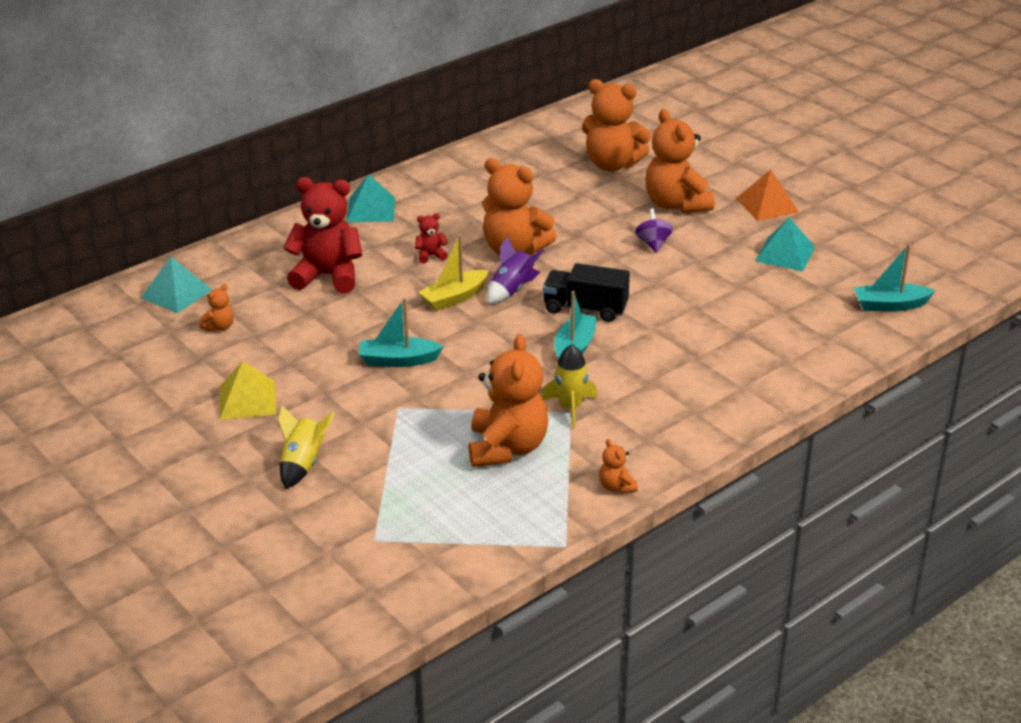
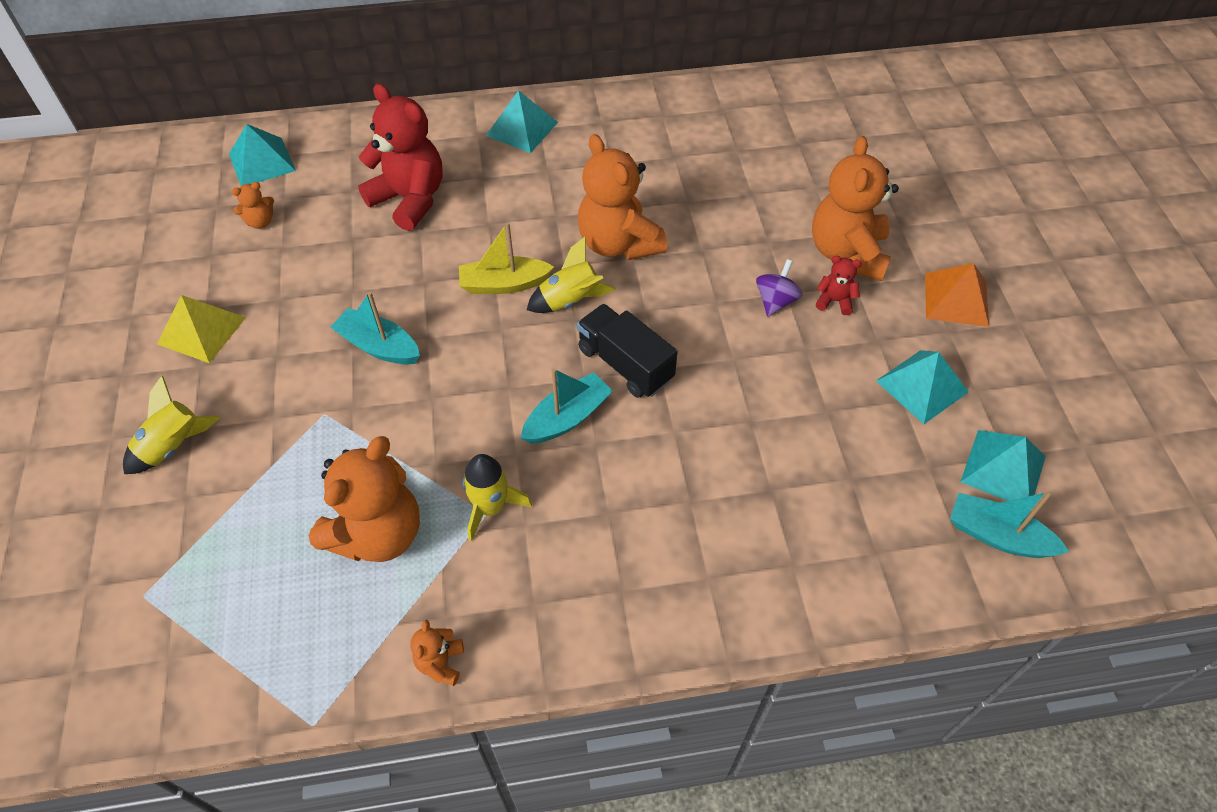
camera: 30 degrees right, 20 degrees up
red teddy bear [415,213,448,263] -> red teddy bear moved to [816,256,862,315]
purple rocket [487,237,545,304] -> yellow rocket [527,237,616,313]
orange teddy bear [582,79,651,171] -> none
none -> turquoise pyramid [960,430,1046,501]

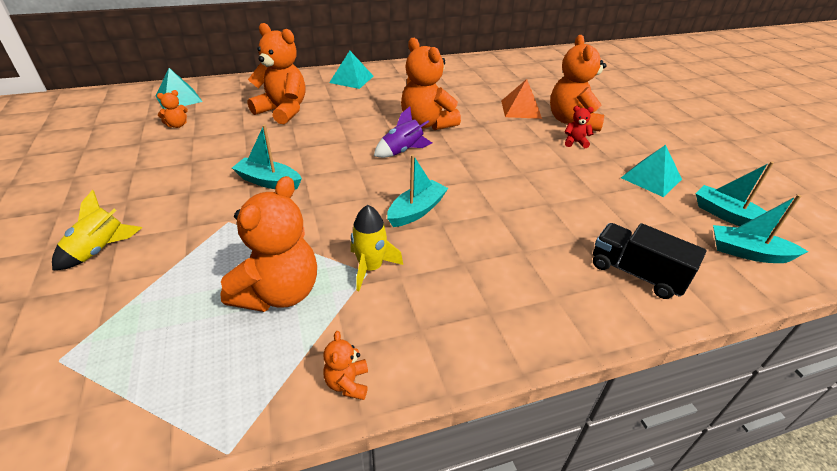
camera: 10 degrees left, 15 degrees down
yellow pyramid [157,295,246,363] -> none
red teddy bear [358,84,443,231] -> orange teddy bear [247,23,305,124]
yellow boat [459,222,554,294] -> none
yellow rocket [527,237,616,313] -> purple rocket [374,106,432,158]
black truck [577,304,678,398] -> black truck moved to [593,223,706,299]
purple spinning top [756,259,802,316] -> none
orange pyramid [925,263,989,327] -> orange pyramid moved to [501,79,542,119]
turquoise pyramid [960,430,1046,501] -> turquoise boat [696,161,779,228]

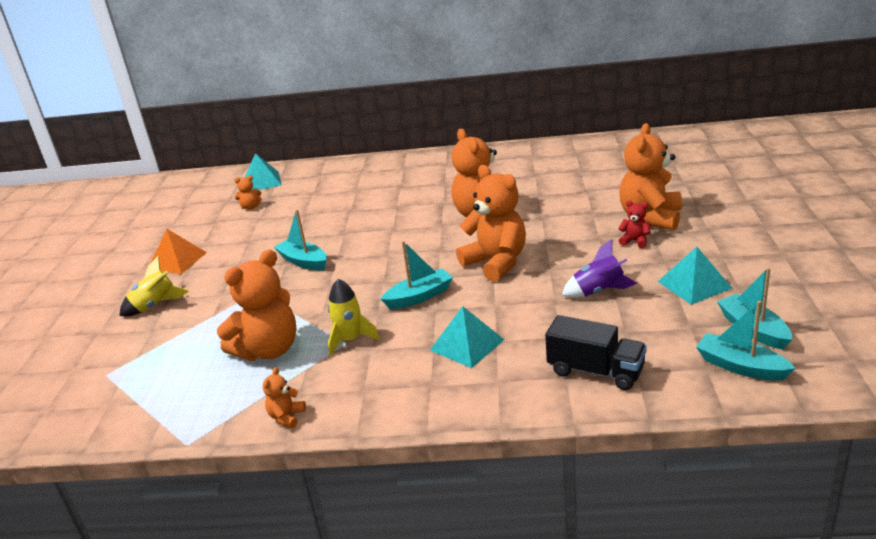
camera: 25 degrees right, 10 degrees down
orange teddy bear [247,23,305,124] -> orange teddy bear moved to [456,165,526,282]
turquoise pyramid [329,51,373,89] -> turquoise pyramid moved to [430,306,504,368]
purple rocket [374,106,432,158] -> purple rocket moved to [562,239,637,298]
orange pyramid [501,79,542,119] -> orange pyramid moved to [150,229,207,274]
black truck [593,223,706,299] -> black truck turned 150 degrees clockwise [545,315,647,390]

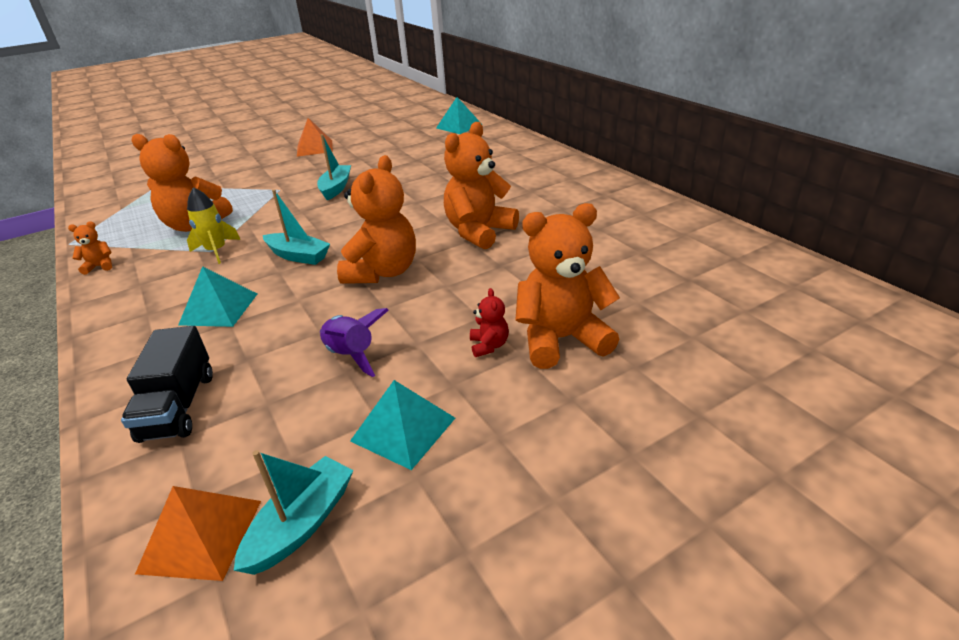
camera: 55 degrees right, 5 degrees up
yellow rocket [119,256,189,316] -> none
orange teddy bear [234,175,261,210] -> none
turquoise boat [696,301,795,381] -> orange pyramid [135,486,261,581]

